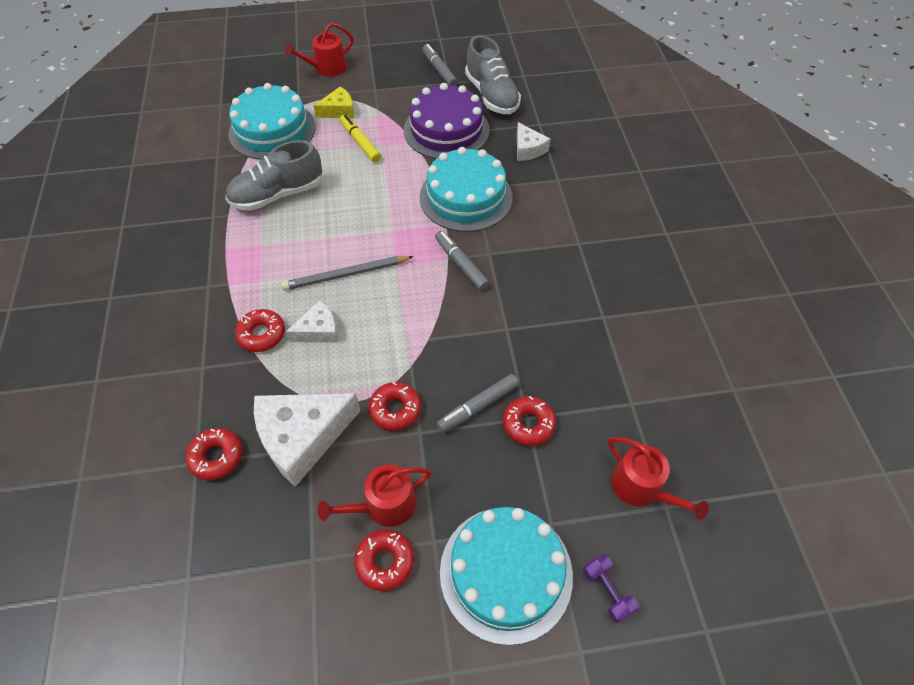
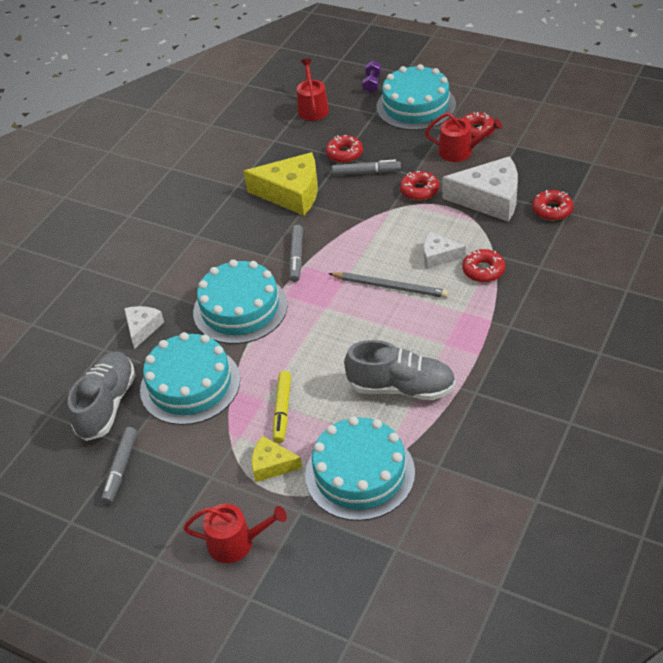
camera: 140 degrees left, 10 degrees down
purple cake [404,83,490,159] -> turquoise cake [140,332,240,425]
none -> yellow cheese [244,152,318,216]

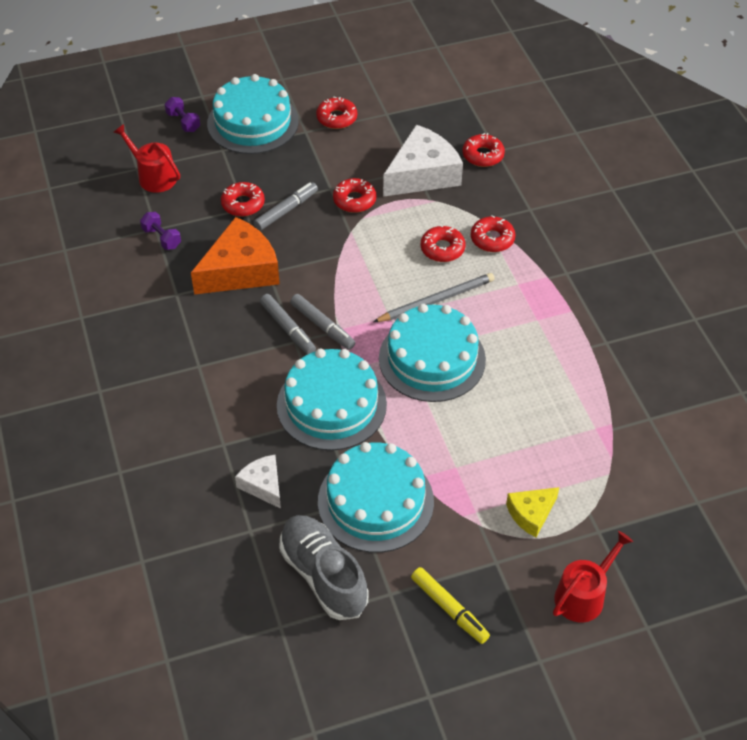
camera: 50 degrees left, 5 degrees up
grey marker [101,427,137,504] -> grey marker moved to [260,294,316,355]
yellow cheese [244,152,318,216] -> orange cheese [191,217,280,294]
yellow marker [273,371,291,443] -> yellow marker moved to [411,567,490,644]
turquoise cake [305,416,415,521] -> turquoise cake moved to [379,304,486,402]
grey shoe [344,340,456,400] -> none
white cheese [424,232,466,269] -> red donut [421,225,466,262]
red watering can [425,113,503,162] -> none
none -> purple dumbbell [140,212,181,250]

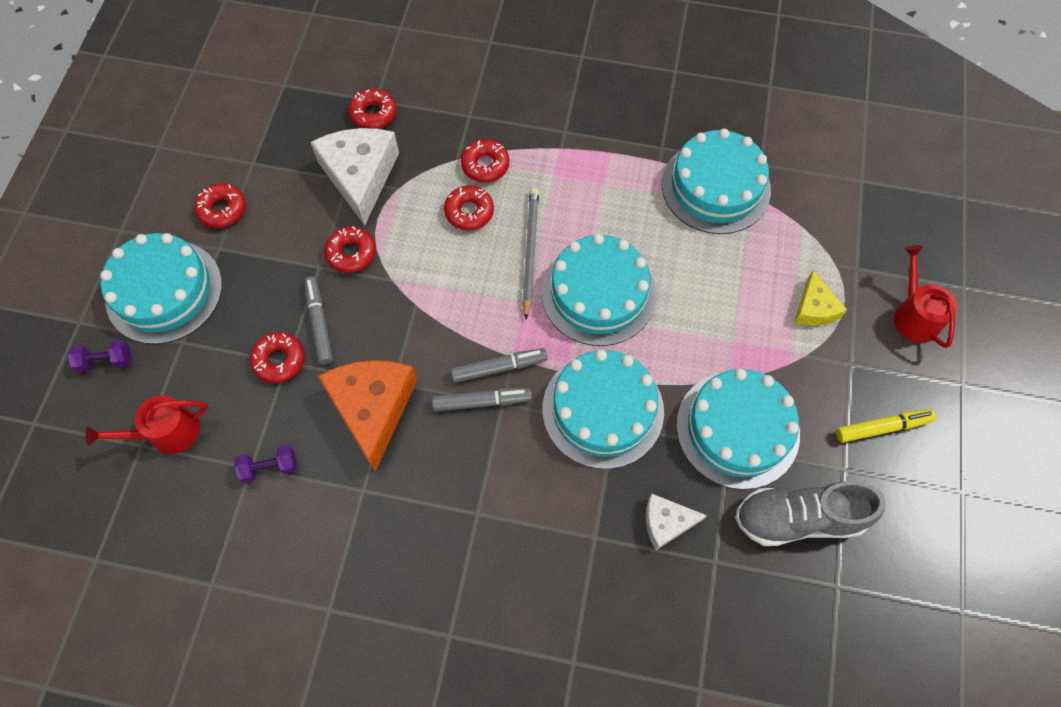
camera: 60 degrees left, 15 degrees up
none -> turquoise cake [662,129,771,234]

